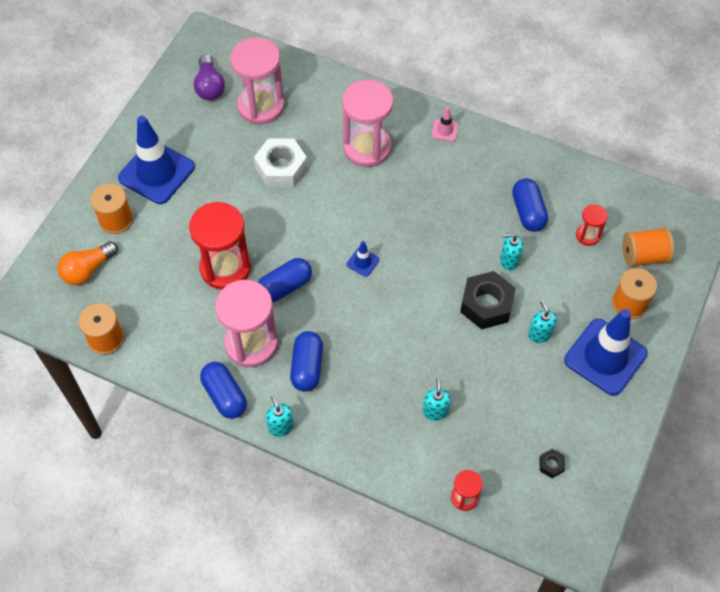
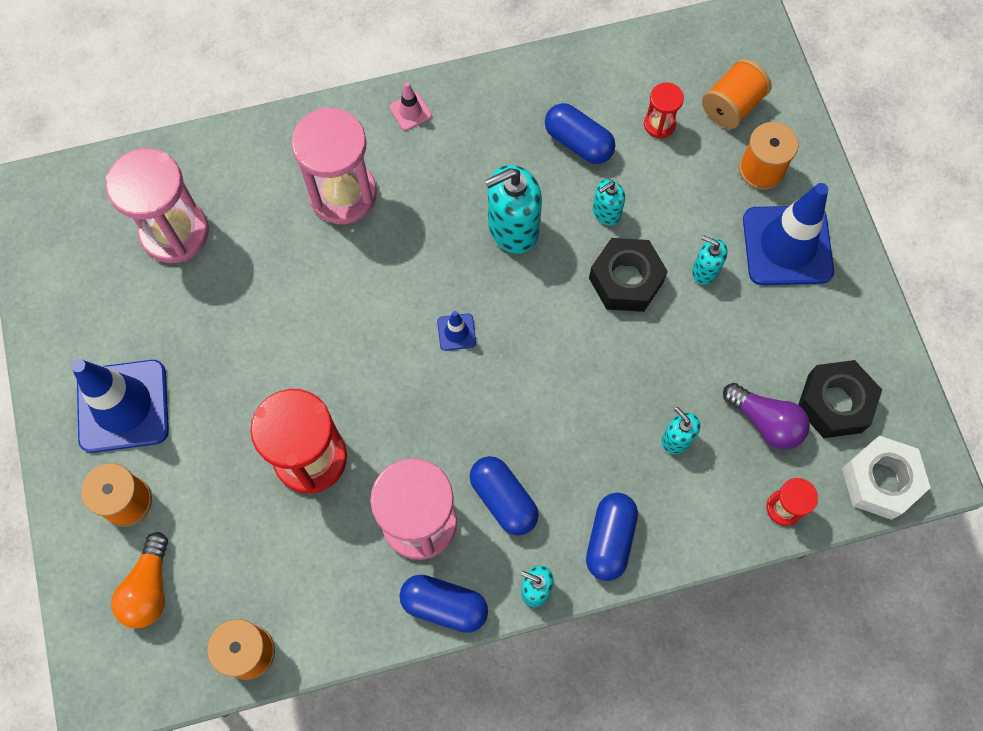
camera: 40 degrees left, 10 degrees up
purple light bulb [194,55,225,101] -> purple light bulb moved to [723,383,810,450]
white nut [254,138,308,188] -> white nut moved to [842,436,931,520]
blue capsule [258,258,312,303] -> blue capsule moved to [586,493,638,581]
black nut [539,449,565,478] -> black nut [798,360,882,438], size x2.21
none -> turquoise soap dispenser [485,165,542,254]

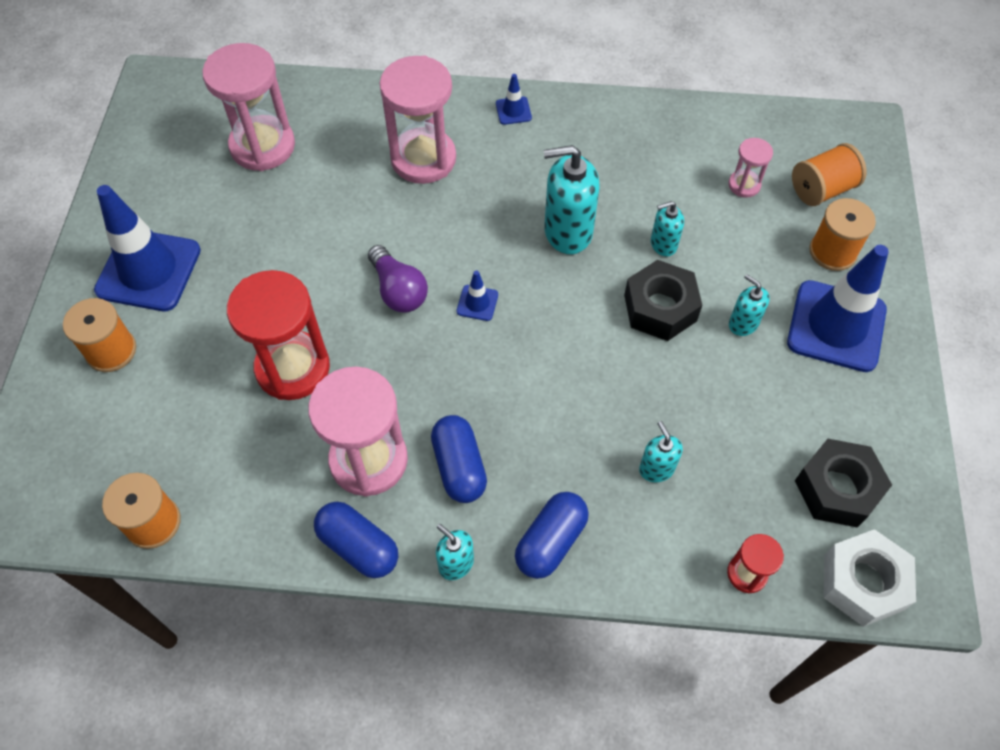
camera: 20 degrees right, 10 degrees down
orange light bulb [111,532,168,628] -> none
pink traffic cone [389,82,432,131] -> blue traffic cone [496,74,532,125]
blue capsule [545,103,615,164] -> none
red hourglass [644,83,684,138] -> pink hourglass [729,138,773,198]
purple light bulb [723,383,810,450] -> purple light bulb moved to [368,245,428,312]

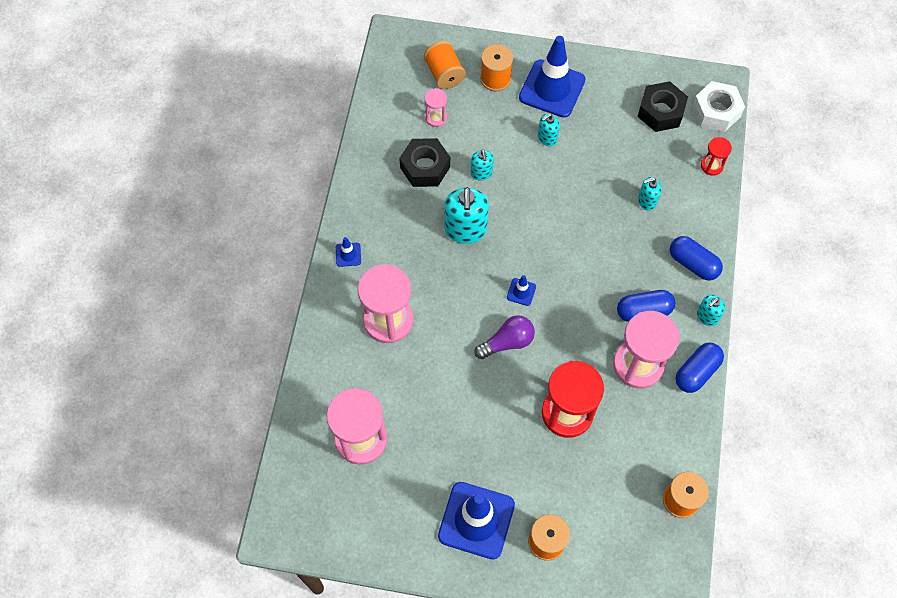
camera: 85 degrees left, 5 degrees up
black nut [624,260,702,341] -> black nut moved to [399,138,450,187]

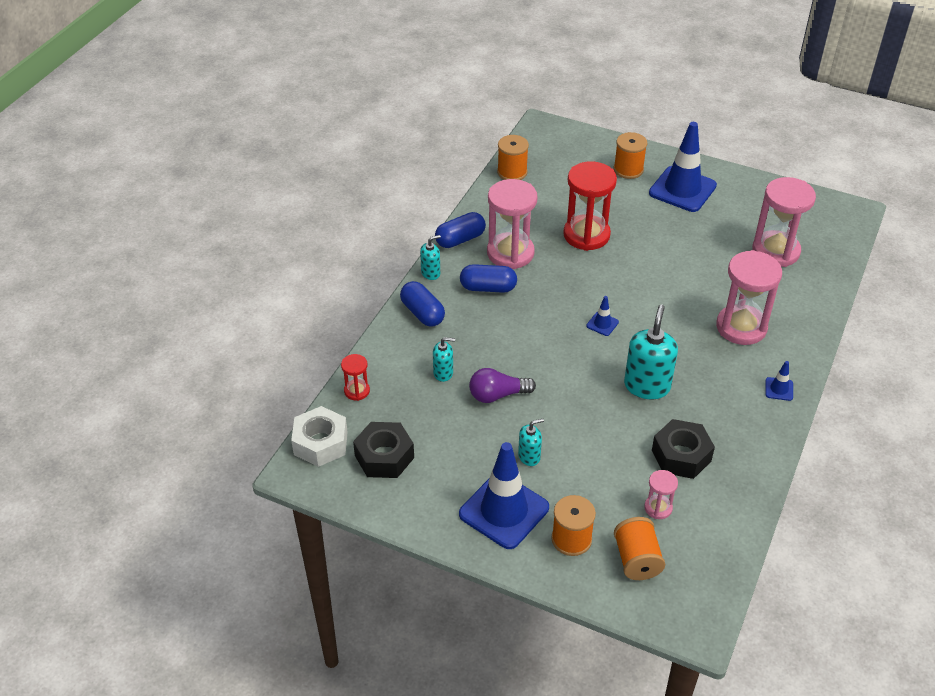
camera: 165 degrees left, 20 degrees down
turquoise soap dispenser [470,150,494,181] -> none
purple light bulb [474,315,535,359] -> purple light bulb moved to [469,368,536,403]

